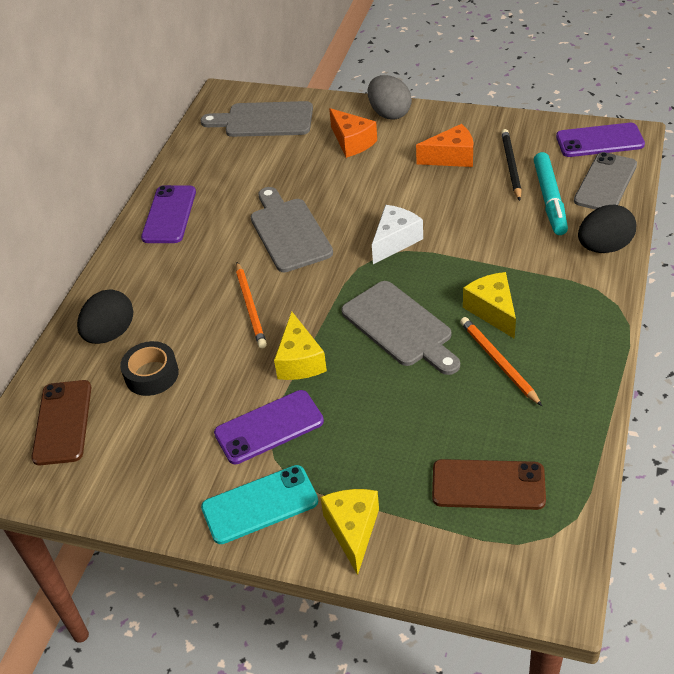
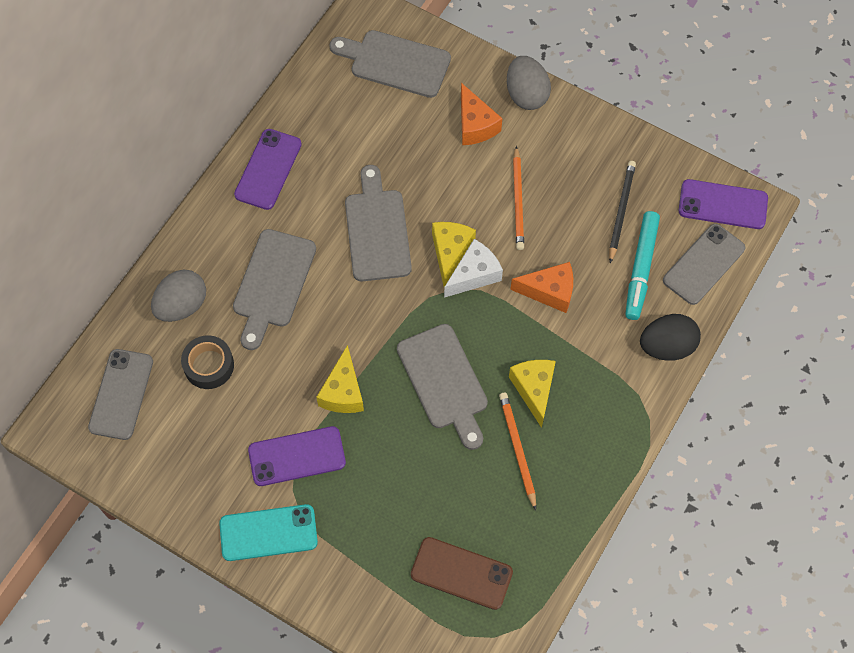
camera: 10 degrees right, 20 degrees up
brown phone [31,380,91,465] -> grey phone [88,349,153,440]
black egg [77,289,133,344] -> grey egg [151,270,206,322]
orange pencil [236,262,267,348] -> orange pencil moved to [513,146,524,250]
yellow cheese [320,489,379,575] -> yellow cheese moved to [432,222,476,287]
orange cheese [416,124,473,167] -> orange cheese moved to [510,262,573,313]
none -> grey cutting board [233,229,316,350]

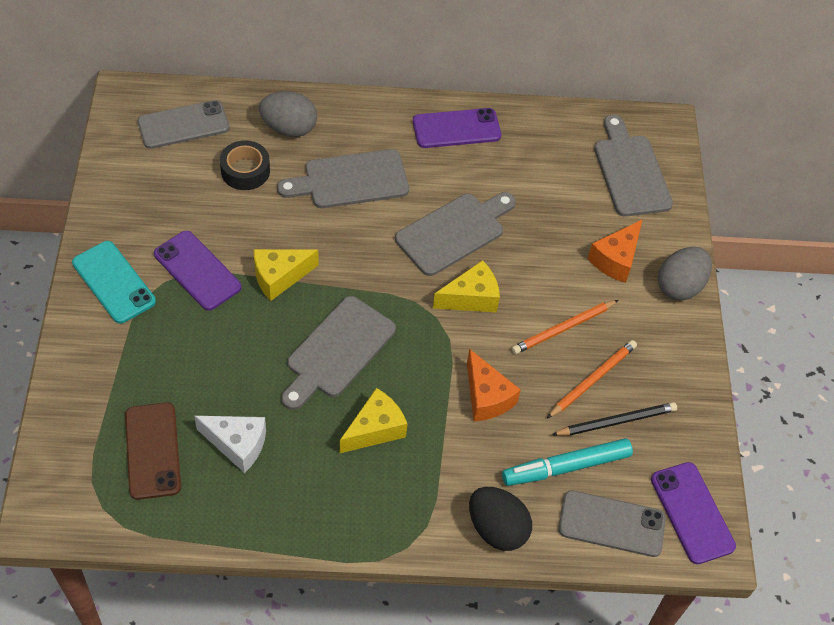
camera: 55 degrees right, 10 degrees down
white cheese [444,239,503,298] -> white cheese moved to [194,416,266,473]
orange pencil [499,393,536,511] -> orange pencil moved to [547,340,637,418]

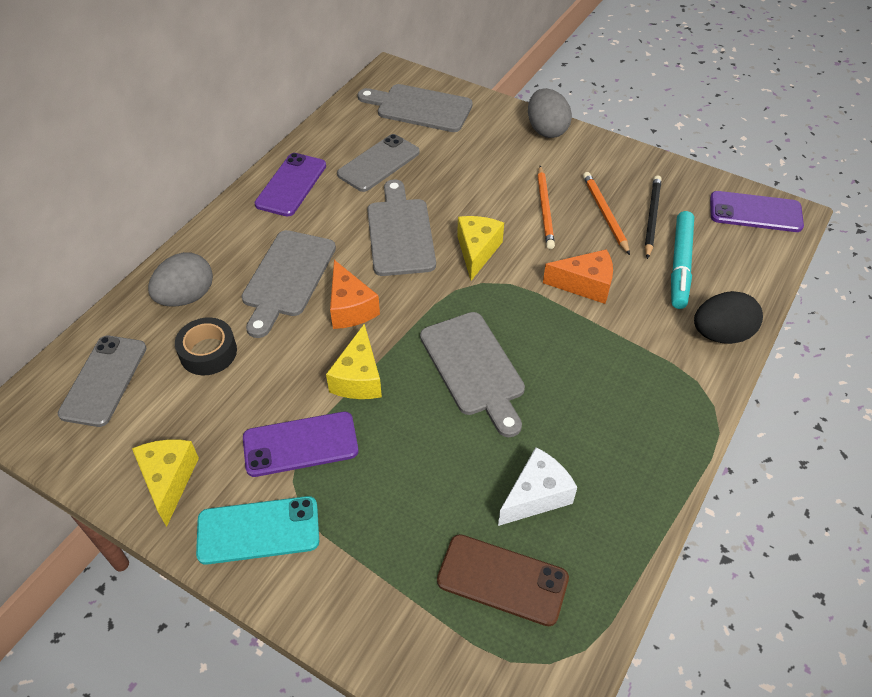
camera: 55 degrees left, 5 degrees down
yellow cheese [340,388,407,453] -> yellow cheese moved to [132,439,199,527]
grey phone [559,490,666,557] -> grey phone moved to [337,134,420,192]
orange cheese [588,219,643,283] -> orange cheese moved to [330,260,380,329]

